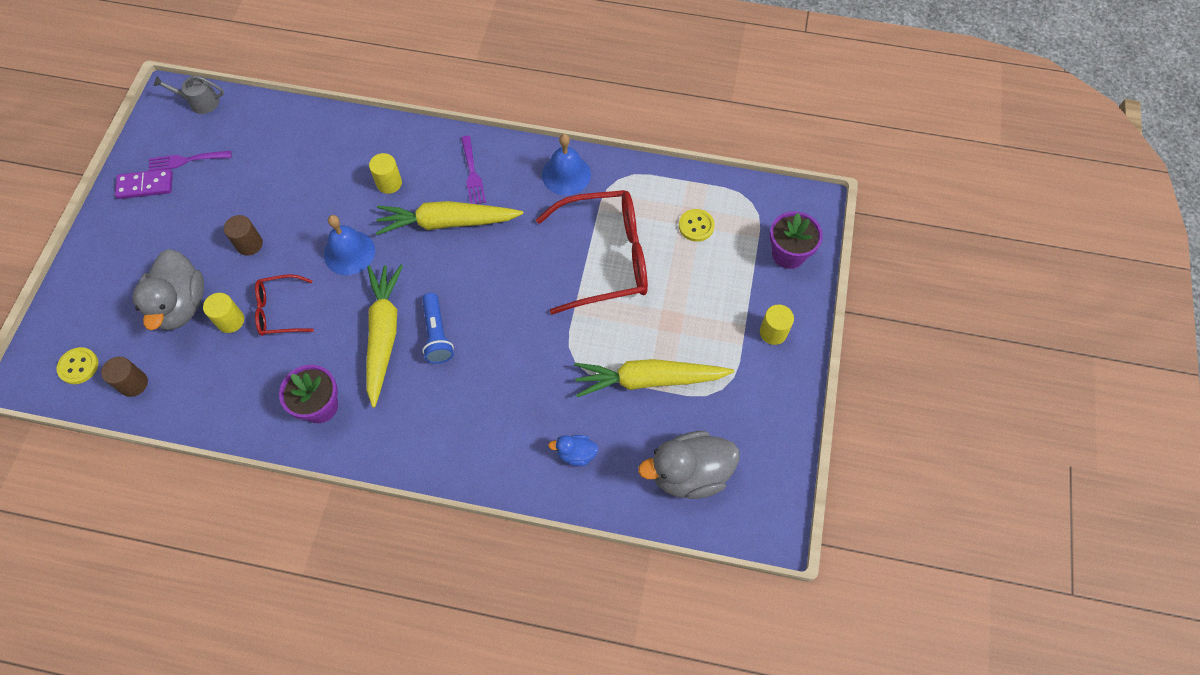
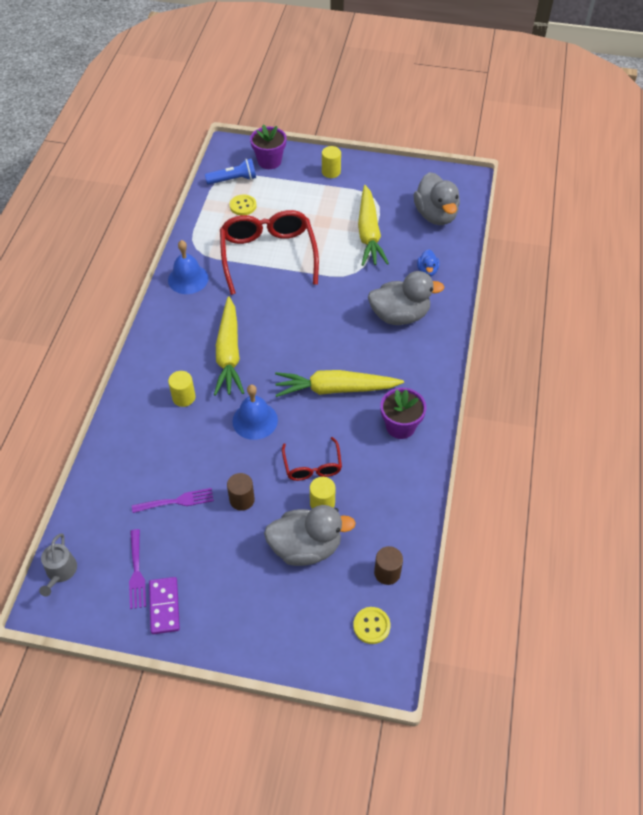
camera: 90 degrees left, 10 degrees down
blue flashlight [422,293,454,364] -> blue flashlight moved to [205,158,256,185]
purple fork [461,136,486,204] -> purple fork moved to [132,488,214,513]
none -> grey duck [368,271,444,325]

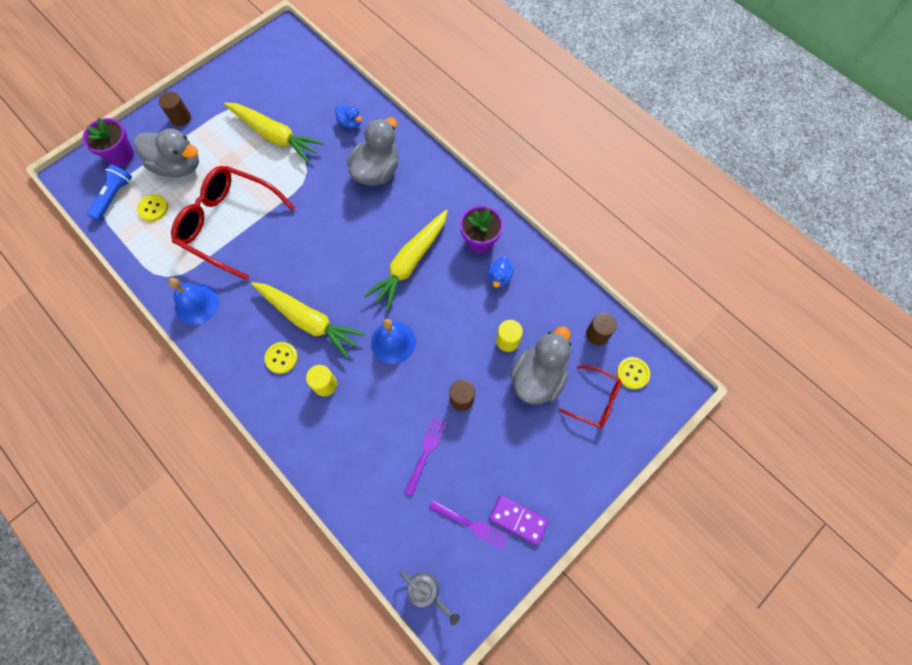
camera: 55 degrees left, 15 degrees up
red glasses [282,437,342,481] -> red glasses moved to [558,366,621,428]
yellow cylinder [322,146,341,178] -> brown cylinder [159,92,191,126]
grey duck [413,172,460,225] -> grey duck moved to [134,128,199,177]
none -> yellow button [264,342,298,374]
none -> blue duck [488,256,513,288]

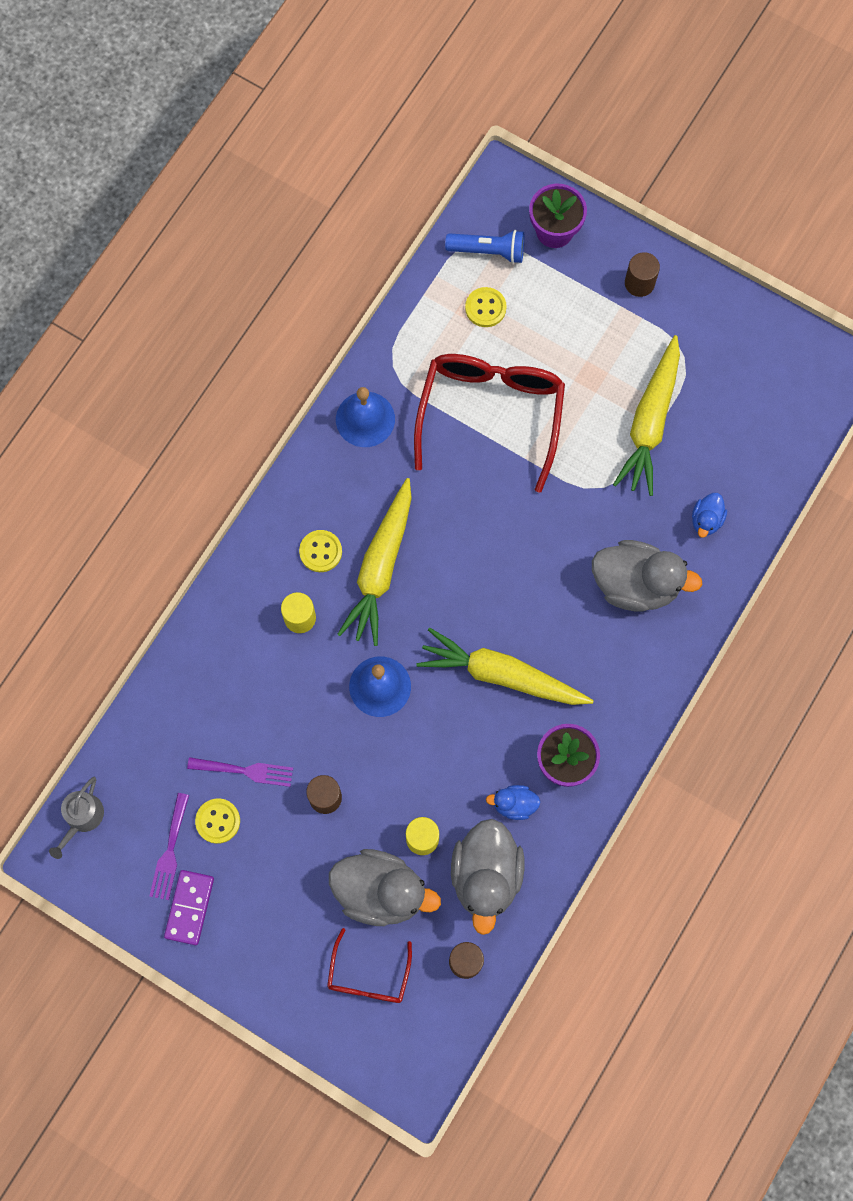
camera: 75 degrees right, 5 degrees up
grey duck [134,128,199,177] -> grey duck moved to [451,819,524,935]
yellow button [617,357,650,389] -> yellow button moved to [195,798,240,844]

